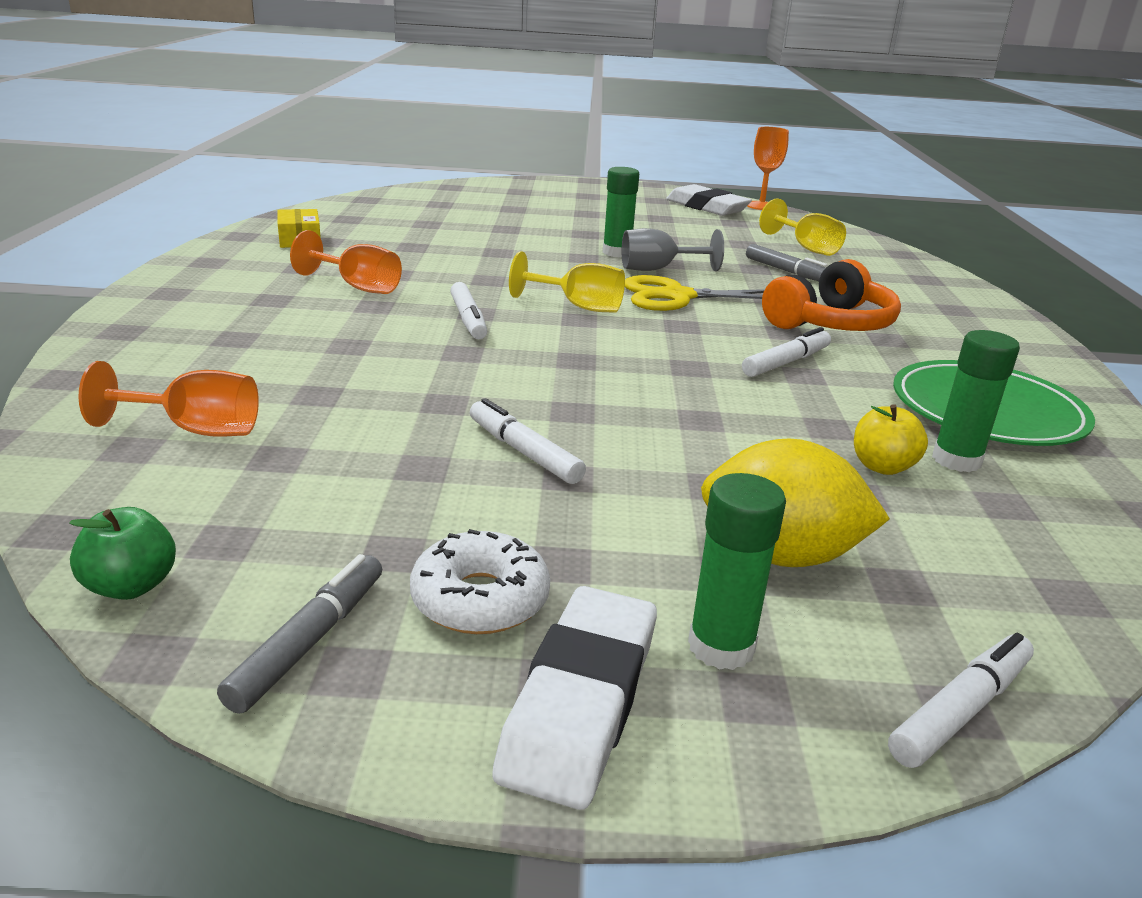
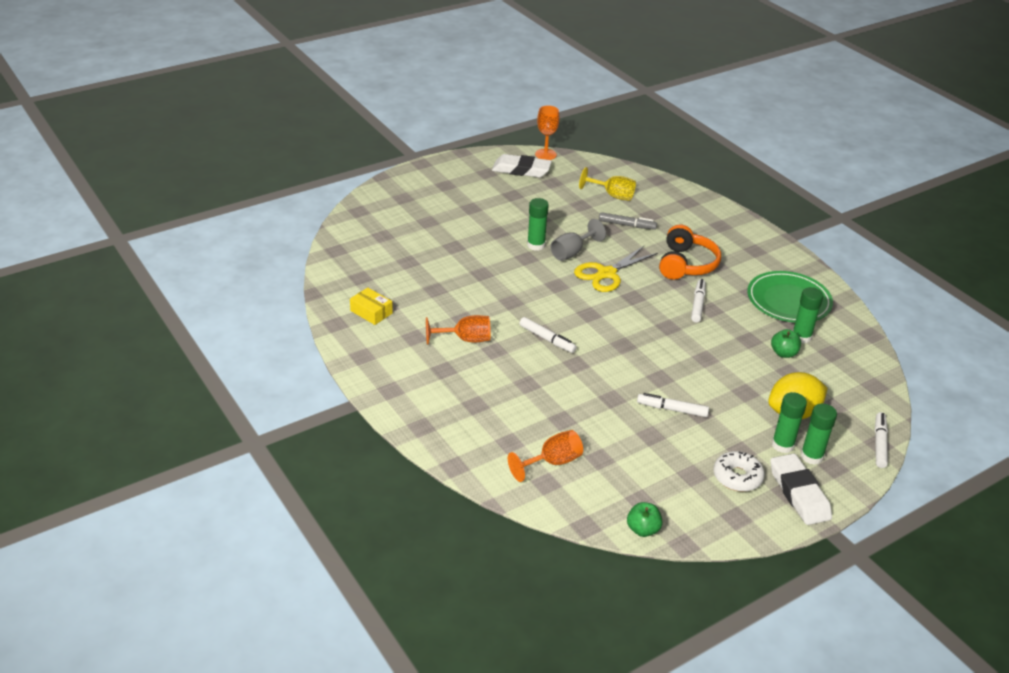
camera: 35 degrees left, 10 degrees up
grey marker [217,554,382,714] -> none
yellow goblet [509,251,625,313] -> none
yellow apple [854,404,928,475] -> green apple [771,329,801,358]
none -> green glue stick [772,392,807,453]

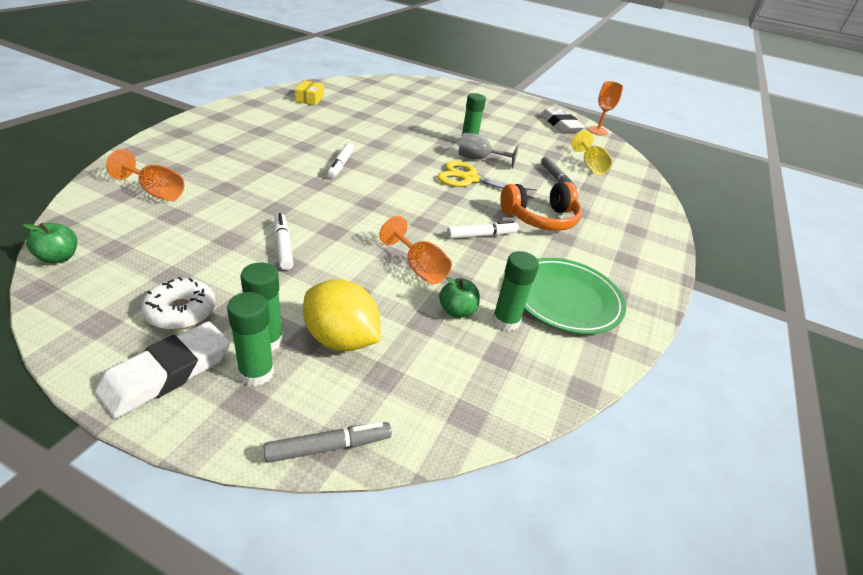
camera: 55 degrees right, 0 degrees up
orange goblet [426,315,491,344] -> orange goblet moved to [379,216,452,285]
white marker [875,412,888,468] -> grey marker [264,422,392,463]

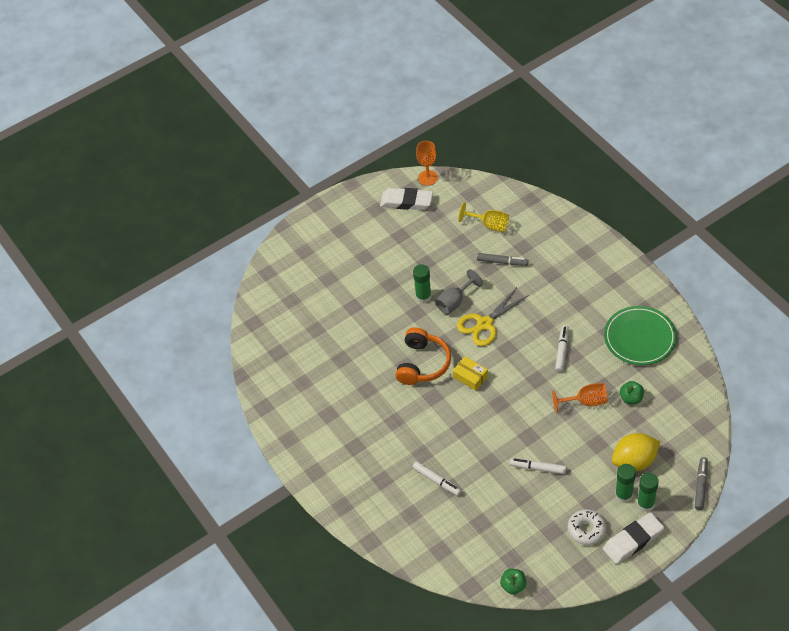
camera: 50 degrees left, 15 degrees up
white eraser [95,322,230,418] -> white eraser turned 75 degrees clockwise [603,512,664,564]
orange goblet [106,149,185,201] -> none
yellow box [295,80,324,105] -> yellow box moved to [453,357,488,391]
white marker [327,143,354,178] -> white marker moved to [412,461,462,496]
green glue stick [492,251,539,331] -> none
orange headphones [500,182,582,231] -> orange headphones moved to [395,327,451,385]

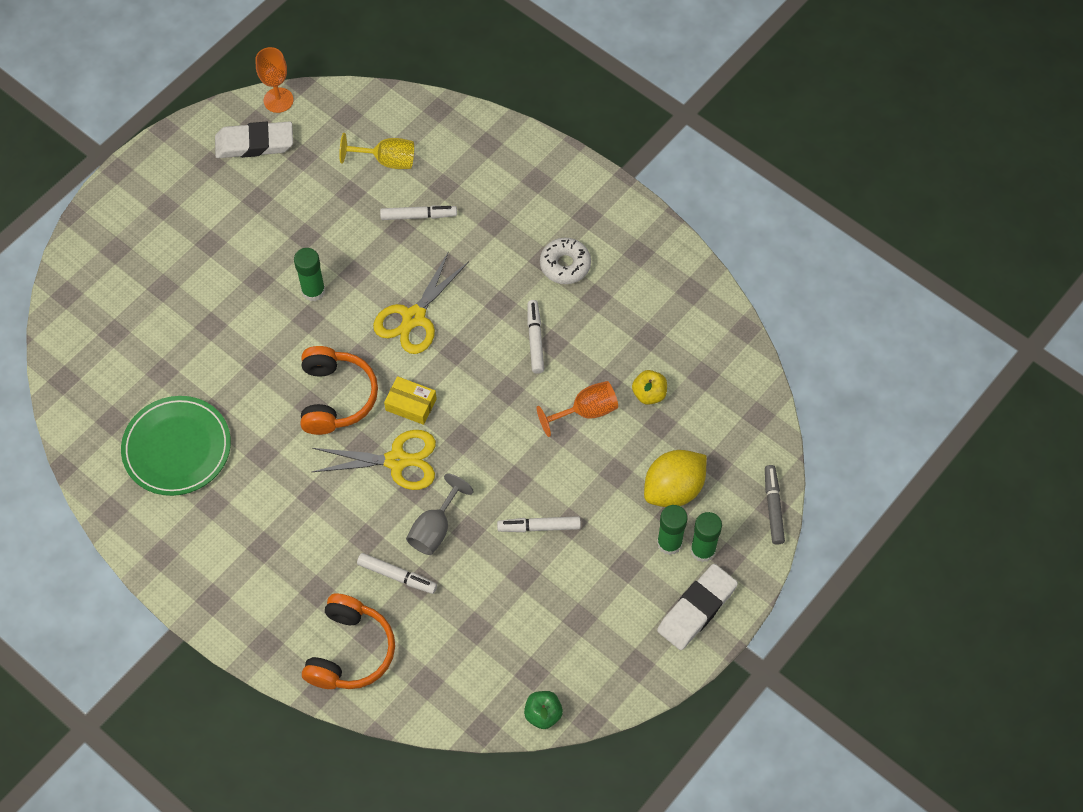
camera: 20 degrees left, 10 degrees up
grey goblet [435,269,483,314] -> grey goblet moved to [406,473,474,555]
grey marker [477,253,528,266] -> white marker [380,205,457,220]
white donut [568,509,606,545] -> white donut moved to [540,238,591,284]
green plate [604,306,677,365] -> green plate moved to [121,396,231,496]
green apple [620,381,644,404] -> yellow apple [632,370,667,405]
none -> orange headphones [302,594,395,689]
none -> yellow scissors [312,430,436,490]

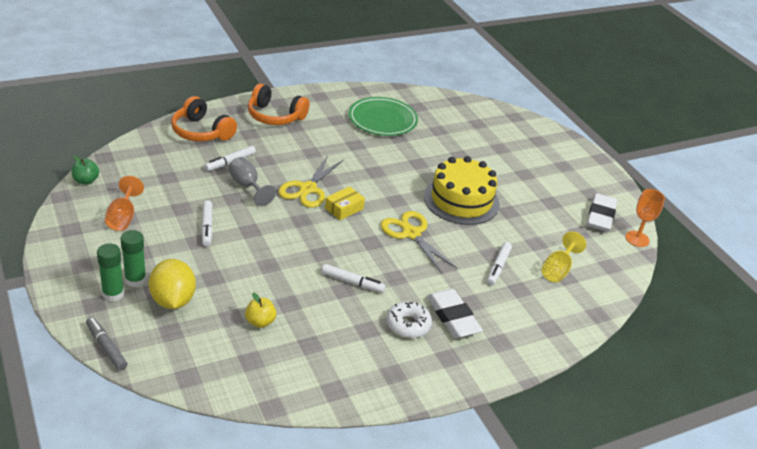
camera: 110 degrees right, 25 degrees down
green glue stick [294,248,325,301] -> yellow cake [424,156,500,225]
orange headphones [301,346,378,435] -> orange headphones moved to [248,84,310,125]
white marker [497,516,581,532] -> white marker turned 150 degrees clockwise [201,200,213,246]
orange goblet [537,381,618,437] -> orange goblet moved to [105,176,144,231]
white eraser [657,564,738,650] -> white eraser moved to [427,289,483,338]
grey marker [765,465,785,545] -> grey marker turned 150 degrees counterclockwise [86,317,127,371]

